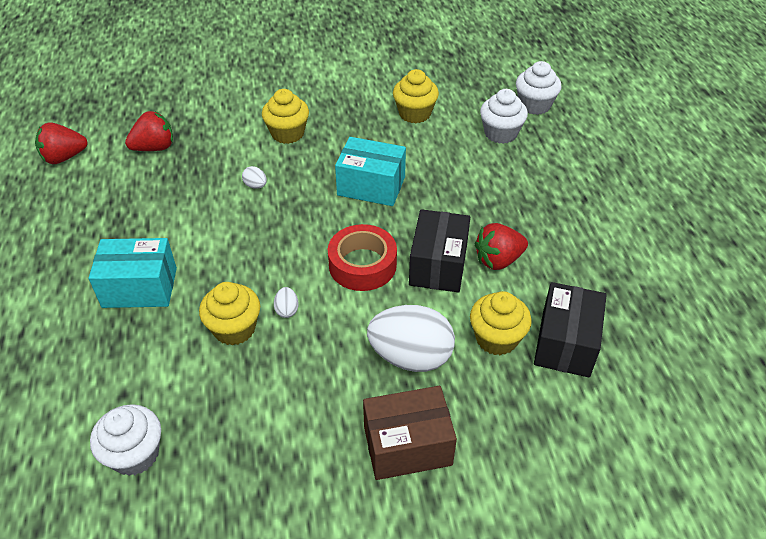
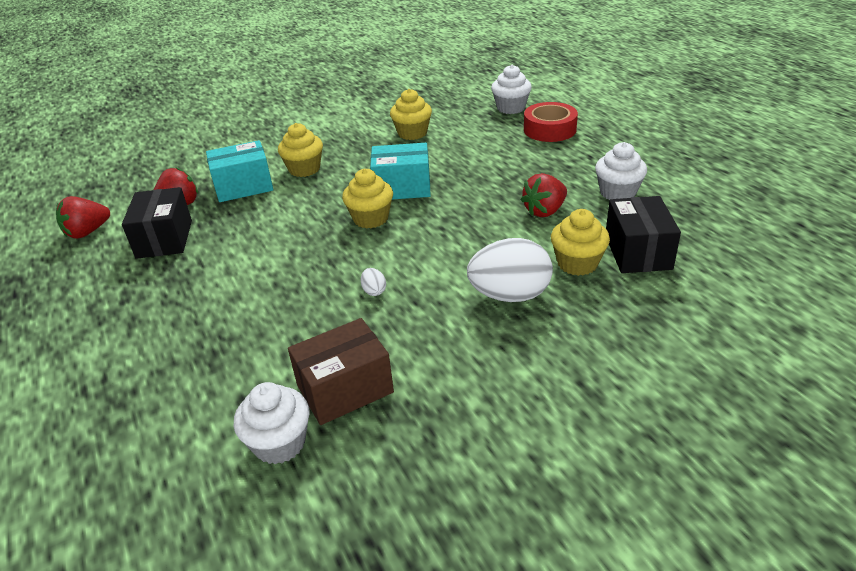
camera: 15 degrees left, 10 degrees down
turquoise box [89,238,177,308] -> turquoise box moved to [206,140,273,202]
yellow cupcake [199,282,260,346] -> yellow cupcake moved to [342,169,393,229]
white egg [242,166,267,189] -> none
red tape [328,224,397,291] -> red tape moved to [524,102,578,142]
brown box [363,386,457,480] -> brown box moved to [288,318,394,425]
black box [409,209,470,293] -> black box moved to [122,187,192,259]
white cupcake [480,89,528,144] -> white cupcake moved to [595,142,647,200]

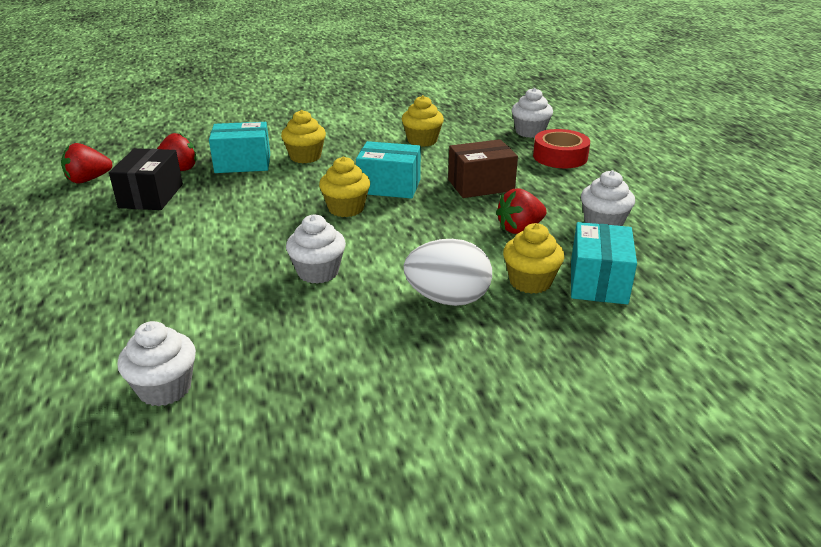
camera: 10 degrees right, 5 degrees down
brown box [288,318,394,425] -> brown box moved to [448,139,518,198]
white egg [361,268,386,296] -> white cupcake [286,214,346,284]
black box [606,196,681,273] -> turquoise box [571,222,637,304]

